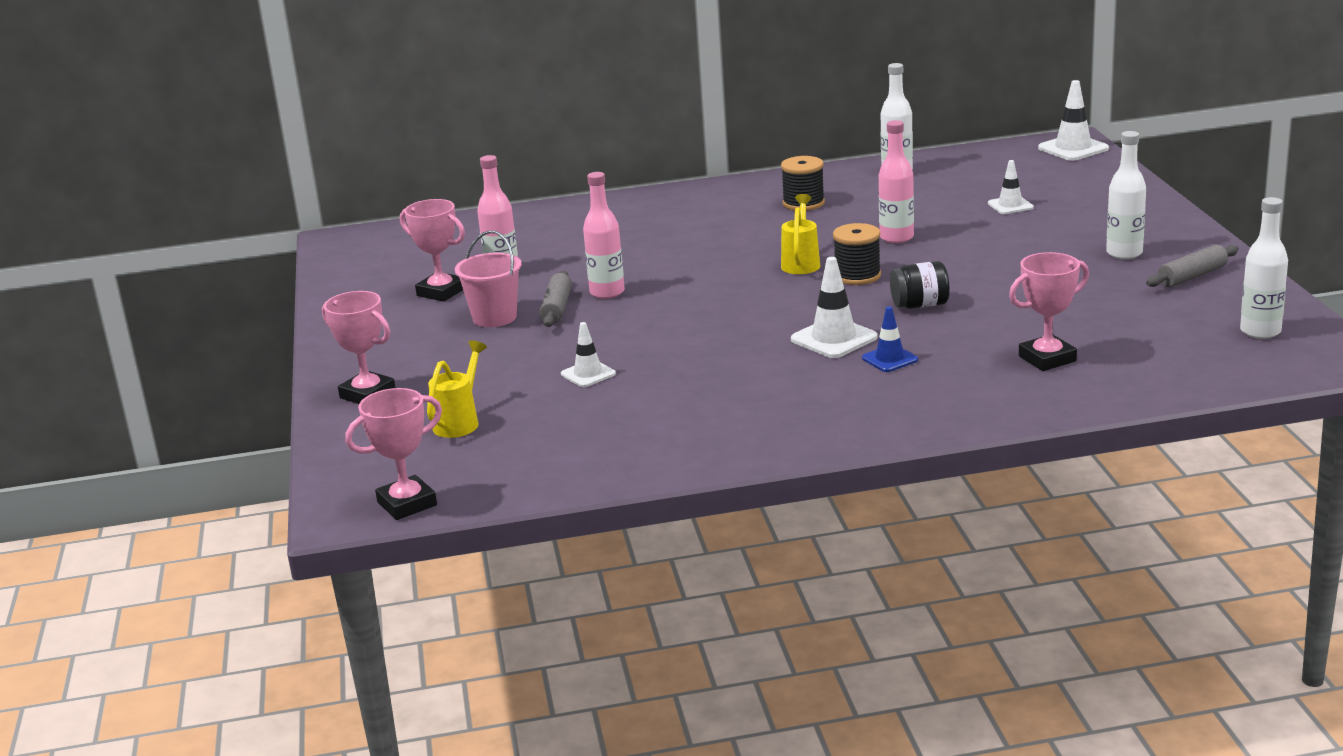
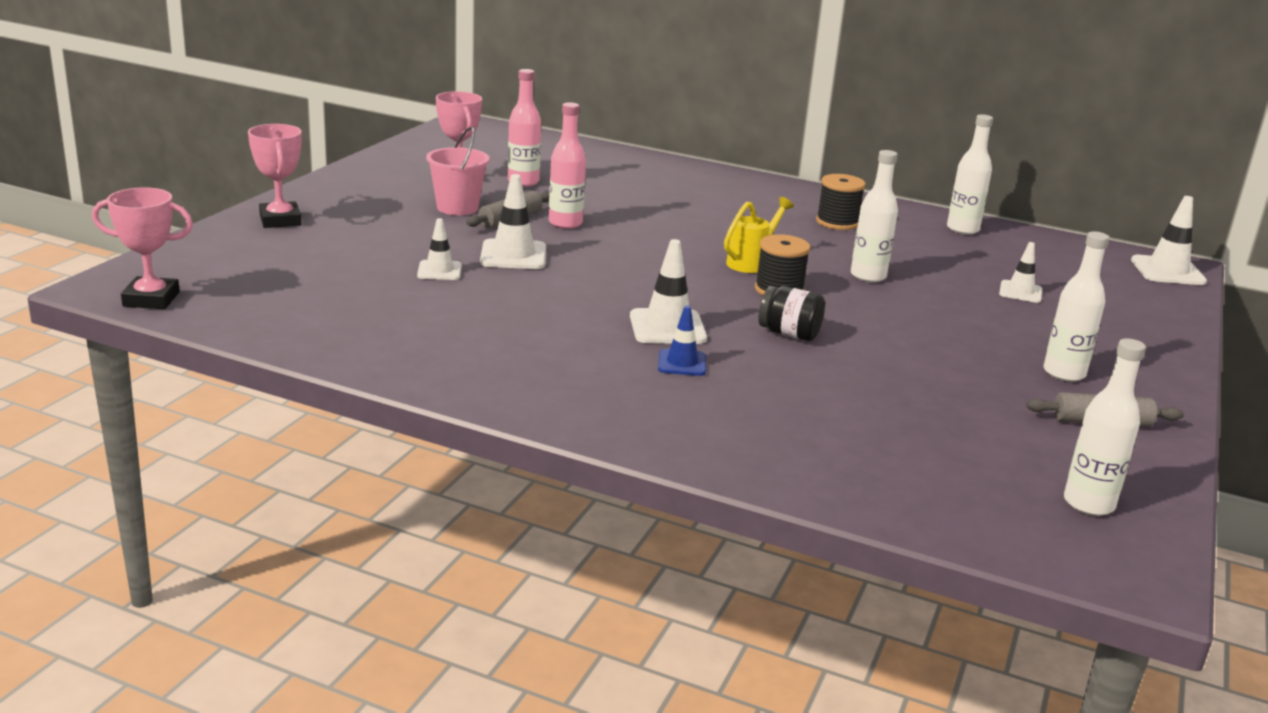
camera: 30 degrees right, 0 degrees up
yellow watering can [427,341,487,438] -> none
pink bottle [879,120,914,243] -> white bottle [851,150,898,282]
pink trophy [1009,252,1089,371] -> none
none -> white traffic cone [480,174,546,269]

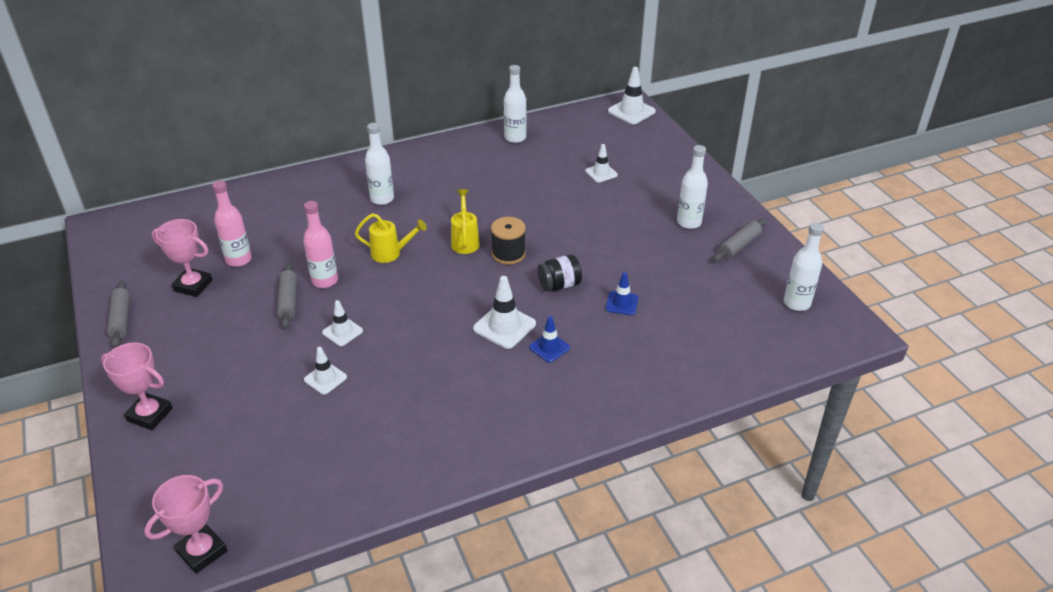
camera: 45 degrees left, 15 degrees up
pink bucket [426,126,490,215] -> none
white traffic cone [480,174,546,269] -> white traffic cone [322,300,363,346], size x0.63
black spool [816,174,866,230] -> none
white bottle [851,150,898,282] -> white bottle moved to [365,123,394,205]
none -> grey rolling pin [107,281,130,348]
none -> yellow watering can [355,213,427,263]
none -> blue traffic cone [606,272,638,315]

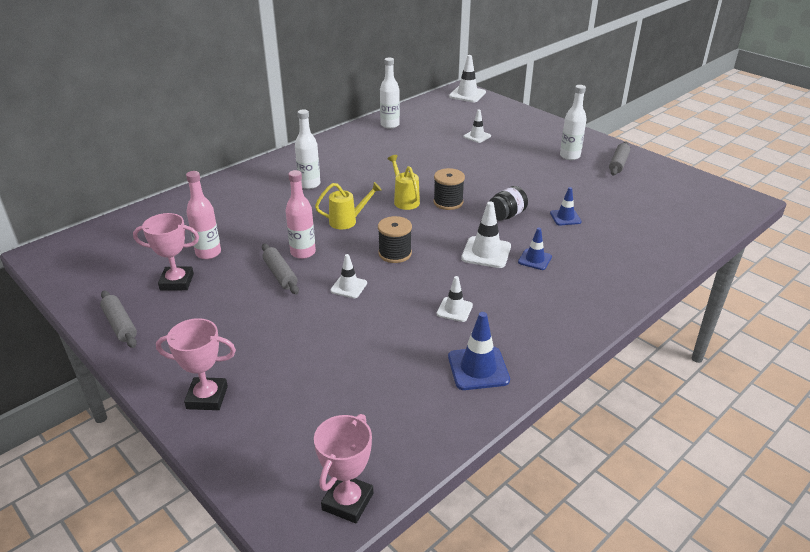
camera: 20 degrees left, 5 degrees down
white traffic cone [304,347,347,395] -> white traffic cone moved to [436,276,473,322]
white bottle [784,222,824,311] -> none
none -> black spool [378,216,412,263]
none -> blue traffic cone [448,312,510,390]

